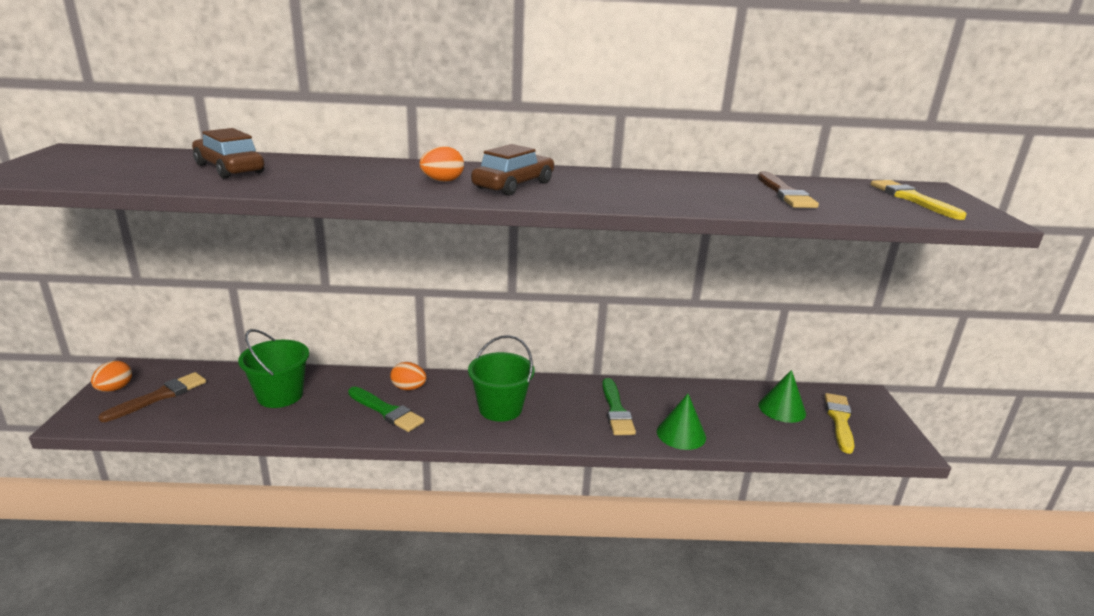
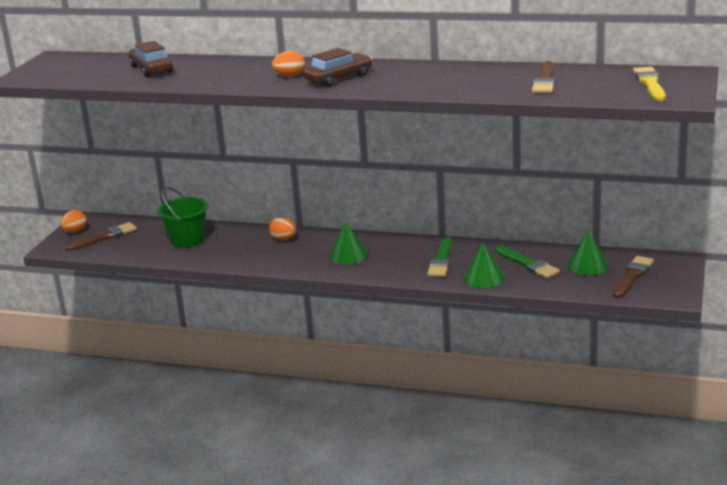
camera: 20 degrees right, 0 degrees up
green brush [348,387,425,432] -> green brush moved to [496,246,560,278]
green bucket [468,335,535,422] -> green cone [330,221,368,264]
yellow brush [825,393,854,454] -> brown brush [613,256,654,298]

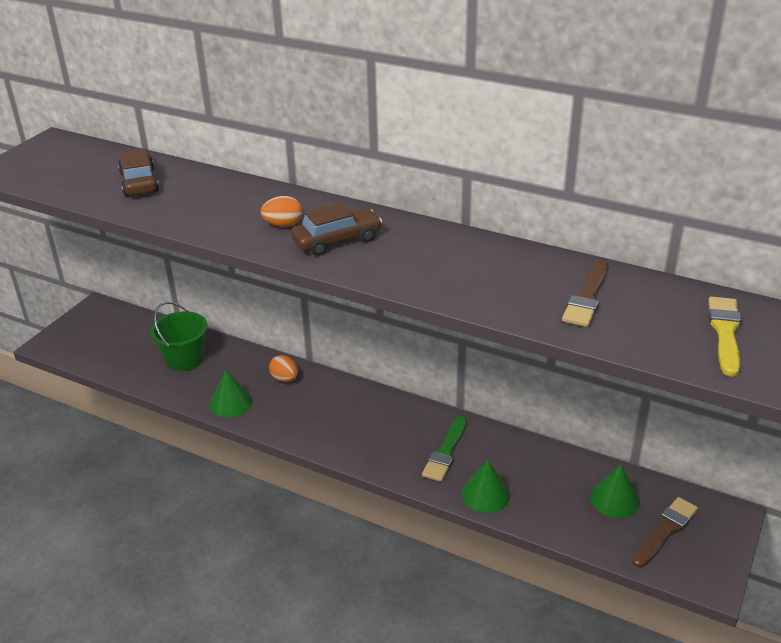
camera: 10 degrees right, 10 degrees up
orange egg [60,210,87,232] -> none
brown brush [65,222,137,251] -> none
green cone [330,221,368,264] -> green cone moved to [210,370,253,417]
green brush [496,246,560,278] -> none

